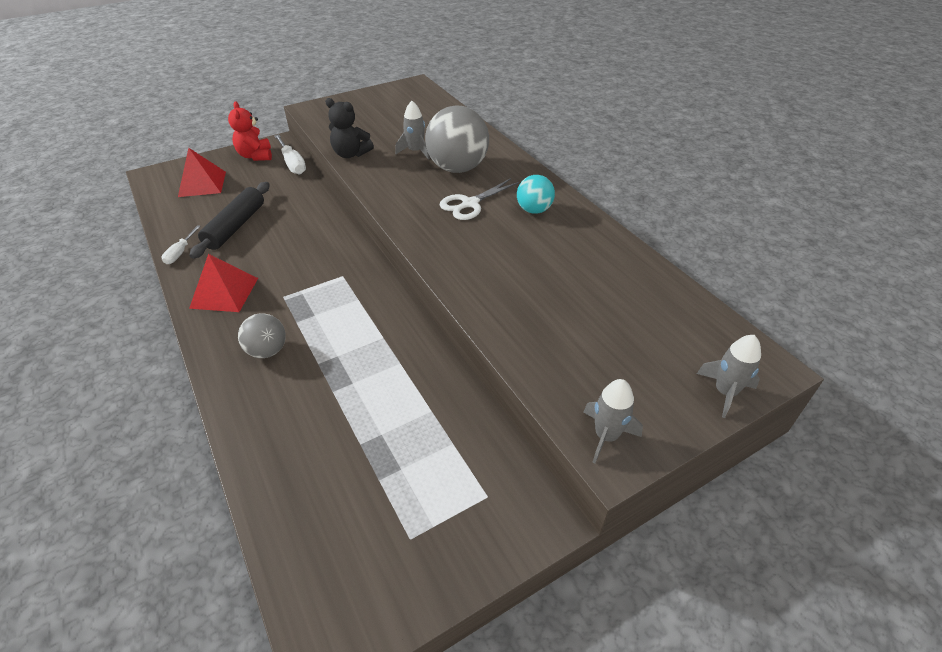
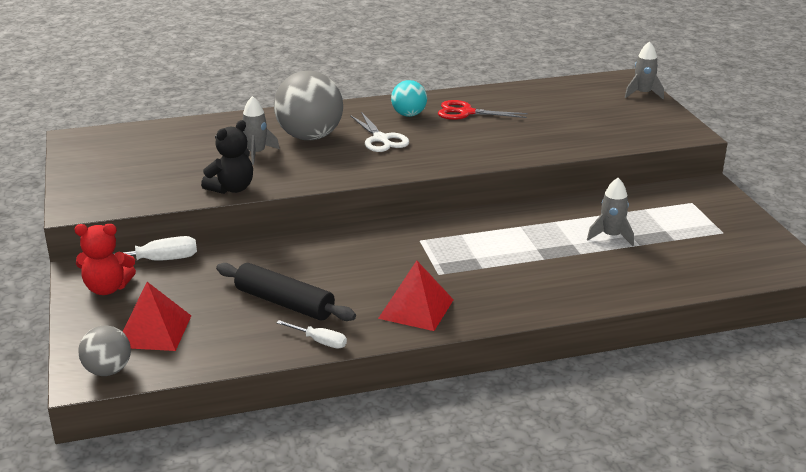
camera: 75 degrees left, 15 degrees down
grey ball [238,313,286,358] -> grey ball moved to [78,325,131,376]
grey rocket [583,379,643,463] -> grey rocket moved to [587,178,634,246]
none -> red scissors [438,100,528,120]

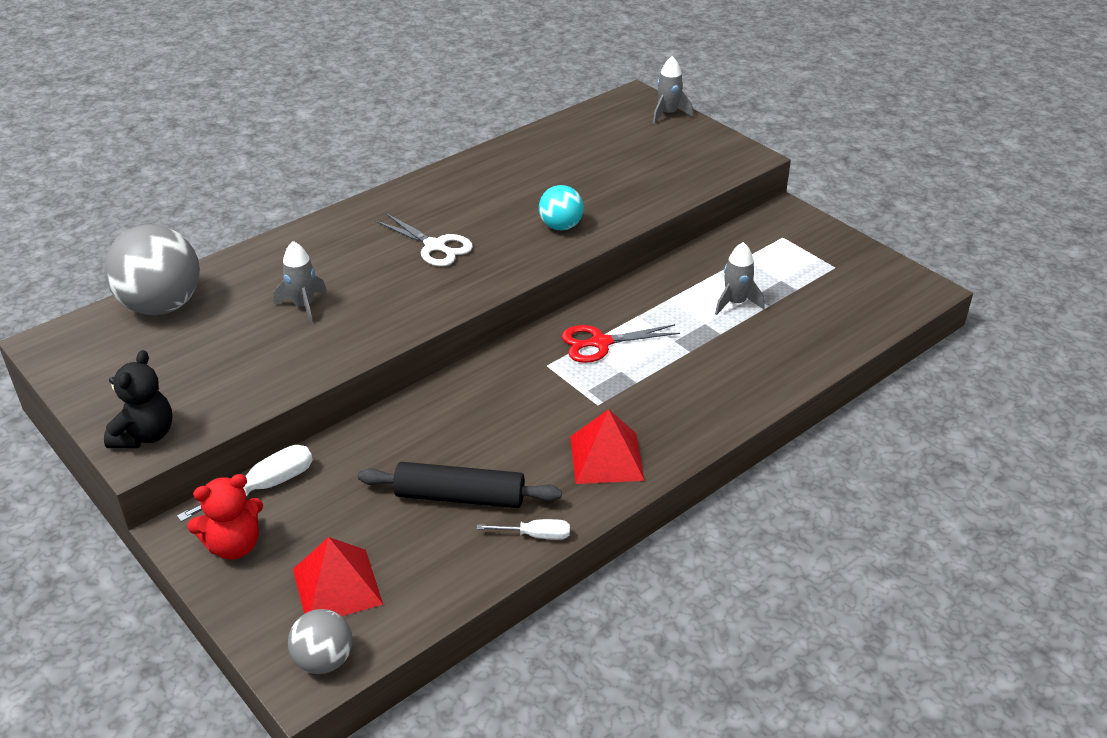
camera: 25 degrees left, 10 degrees up
black teddy bear [201,120,253,194] -> black teddy bear moved to [104,350,172,448]
grey ball [274,71,343,140] -> grey ball moved to [104,224,200,315]
turquoise ball [391,80,427,117] -> turquoise ball moved to [539,185,584,230]
red scissors [438,100,528,120] -> red scissors moved to [562,324,680,363]

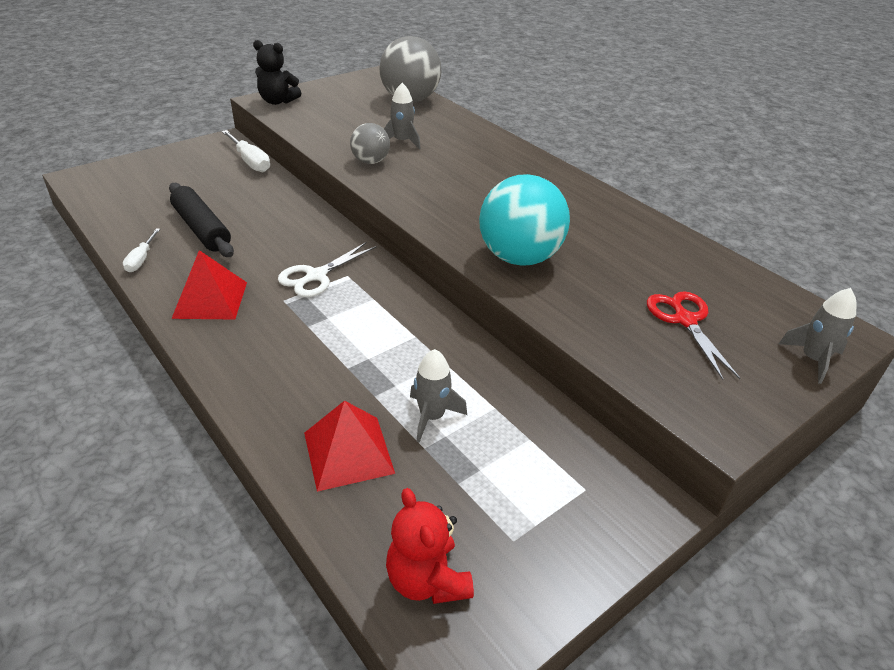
camera: 90 degrees right, 0 degrees up
red teddy bear [187,474,263,559] -> red teddy bear moved to [386,488,474,604]
grey ball [288,609,352,674] -> grey ball moved to [350,123,390,164]
red pyramid [293,537,383,616] -> red pyramid moved to [304,400,395,492]
black rolling pin [358,462,562,508] -> black rolling pin turned 45 degrees counterclockwise [169,183,234,257]
white scissors [375,213,473,266] -> white scissors moved to [278,242,377,297]
turquoise ball [539,185,584,230] -> turquoise ball [479,174,570,266], size x1.82
red scissors [562,324,680,363] -> red scissors moved to [647,291,740,380]

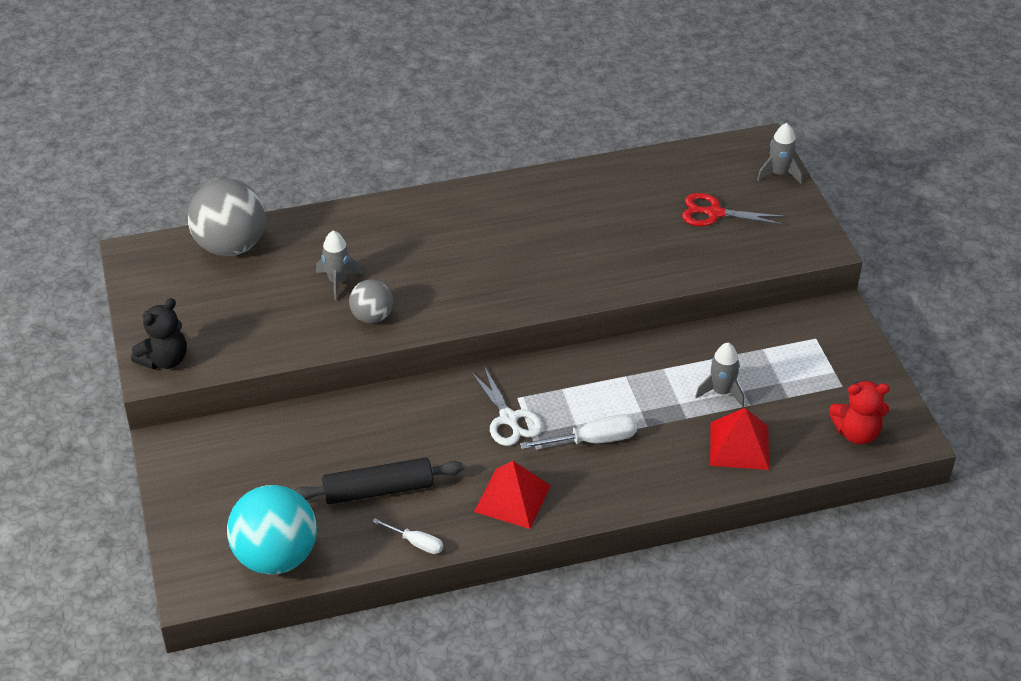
camera: 65 degrees left, 5 degrees up
white screwdriver [222,130,270,172] -> white screwdriver moved to [520,414,637,449]
turquoise ball [479,174,570,266] -> turquoise ball moved to [227,485,317,575]

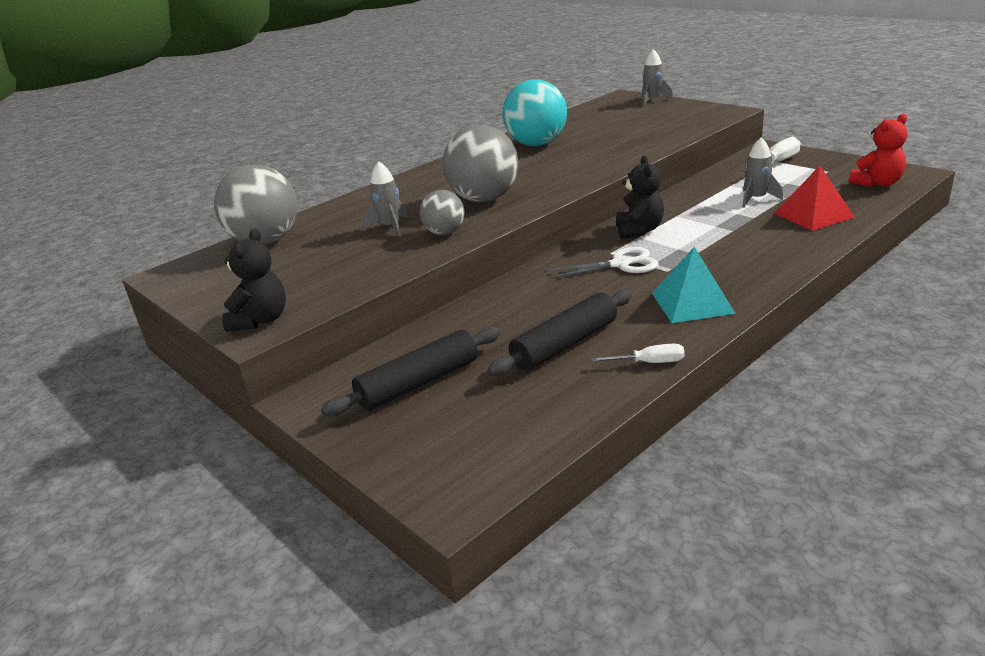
camera: 25 degrees left, 15 degrees down
turquoise ball [227,485,317,575] -> turquoise ball moved to [502,80,567,146]
white scissors [470,366,543,446] -> white scissors turned 45 degrees counterclockwise [545,247,659,279]
red pyramid [474,461,551,529] -> turquoise pyramid [652,247,736,323]
white screwdriver [520,414,637,449] -> white screwdriver moved to [741,137,801,172]
red scissors [682,193,785,226] -> none
none -> black rolling pin [321,326,501,417]
none -> grey ball [443,125,518,202]
none -> black teddy bear [616,156,664,239]

